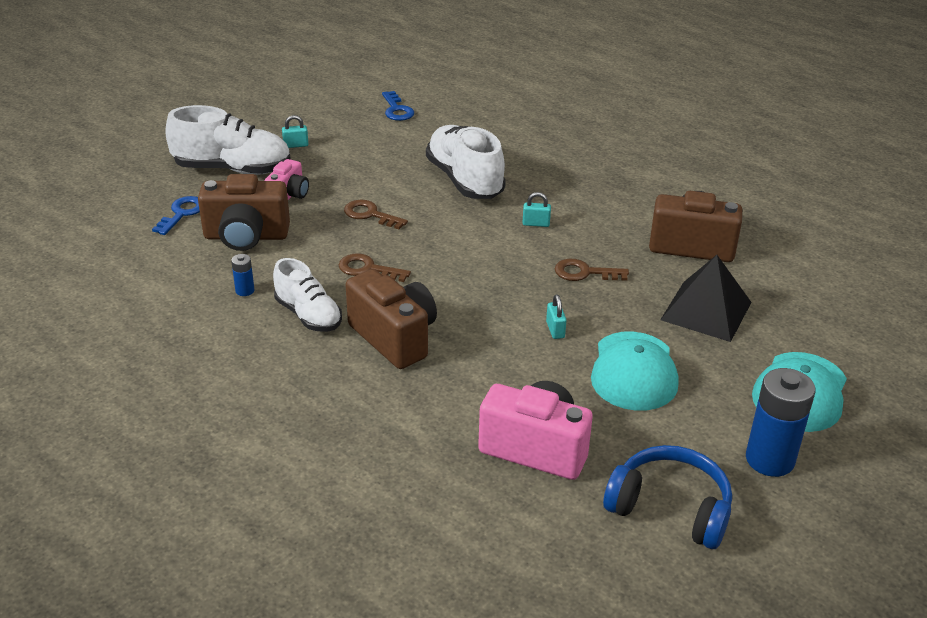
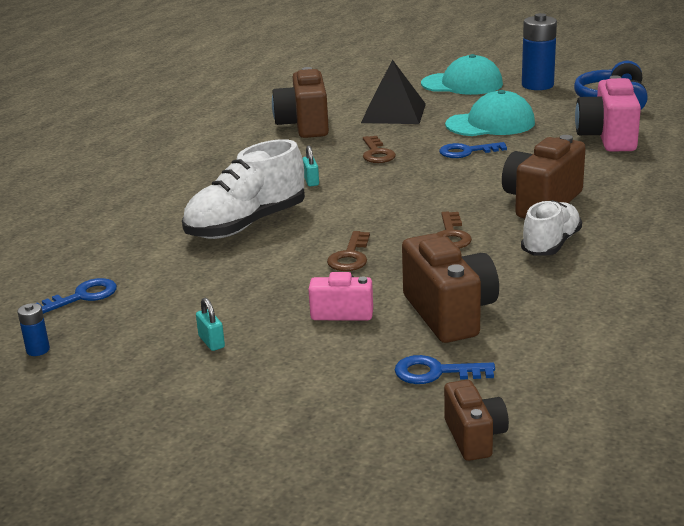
camera: 105 degrees left, 10 degrees down
white shoe [165,105,291,175] -> none
blue battery [231,254,254,296] -> blue battery moved to [18,303,50,356]
turquoise padlock [546,294,567,339] -> blue key [439,142,507,158]
none -> brown camera [444,380,509,461]

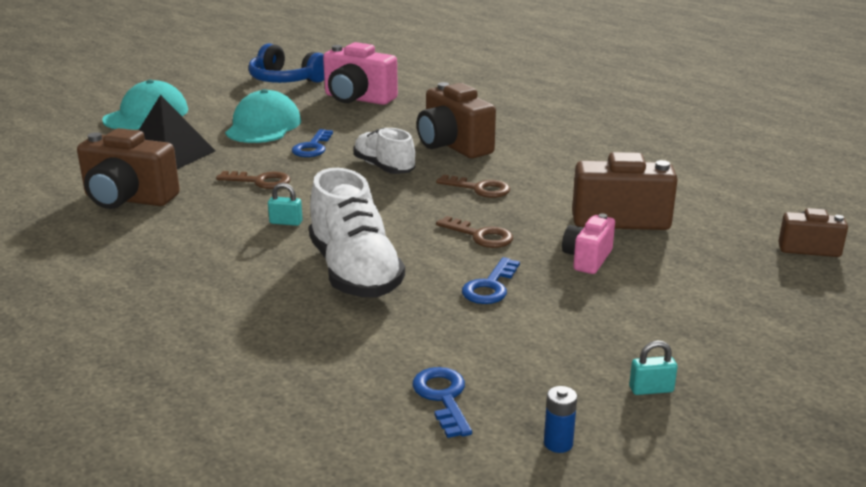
camera: 70 degrees left, 0 degrees up
turquoise padlock [196,298,225,351] -> turquoise padlock moved to [629,340,678,395]
blue key [395,355,495,384] -> blue key moved to [462,257,520,304]
white shoe [521,200,582,256] -> white shoe moved to [353,128,415,174]
blue battery [522,13,557,90] -> none

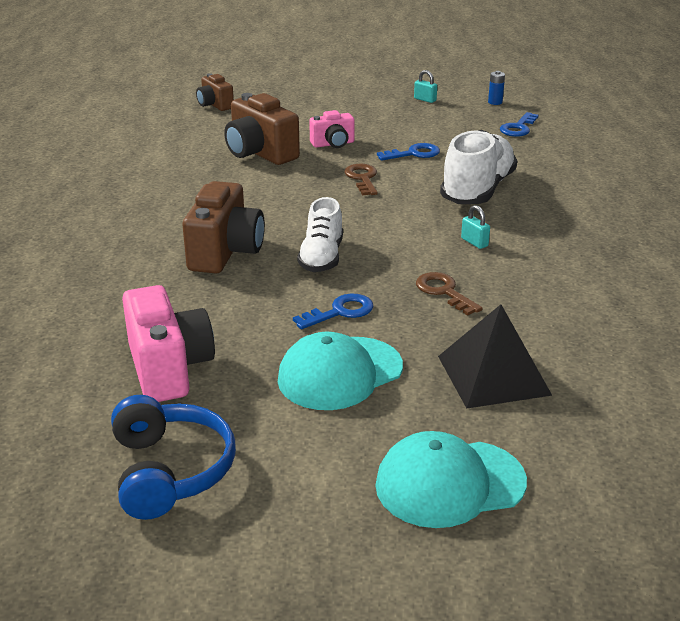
camera: 135 degrees left, 5 degrees up
brown camera [77,128,180,209] -> none
brown key [436,175,510,198] -> none

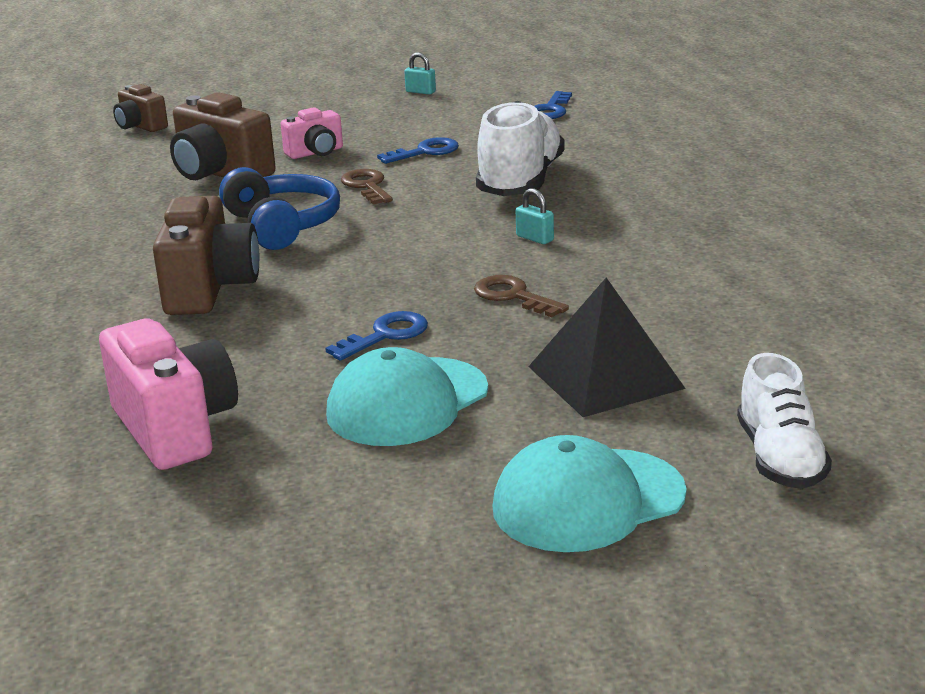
camera: 10 degrees left, 5 degrees down
blue headphones [111,395,236,520] -> blue headphones moved to [219,167,340,250]
white shoe [297,197,343,272] -> white shoe moved to [737,353,832,489]
blue battery [488,71,505,105] -> none

